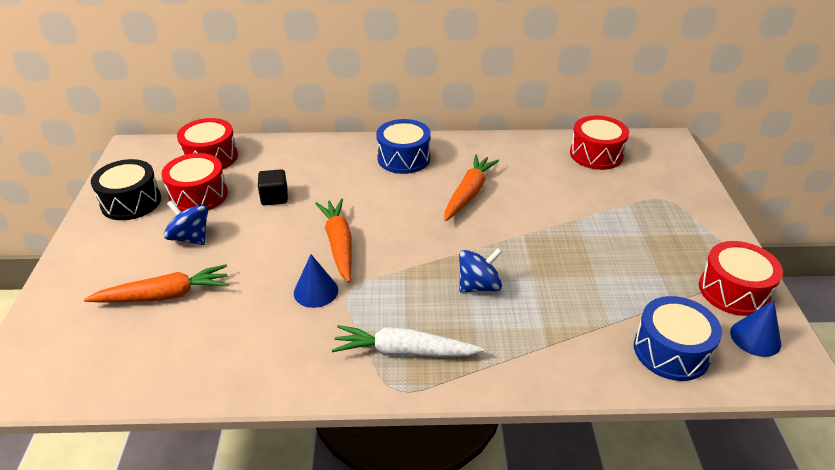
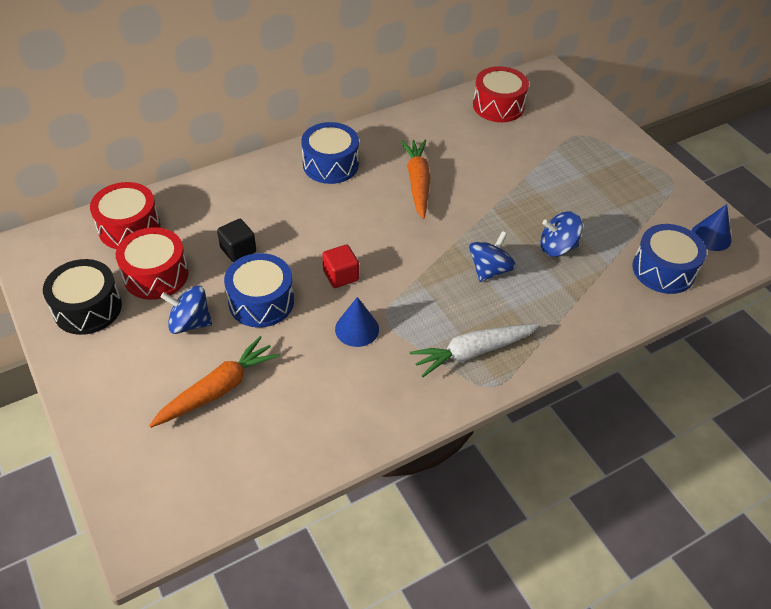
camera: 30 degrees left, 10 degrees up
orange carrot [315,198,352,283] -> red cube [322,245,359,288]
red drum [699,241,783,316] -> none
none -> blue drum [224,253,294,328]
none -> blue spinning top [540,211,583,257]

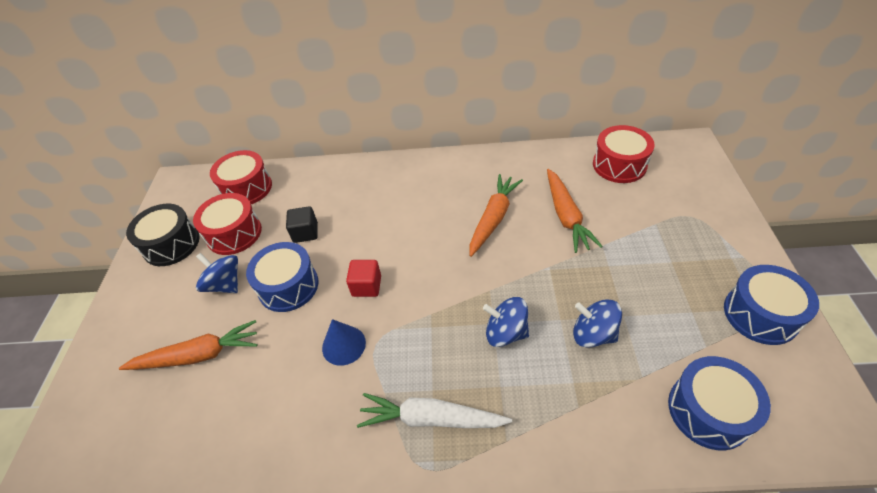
camera: 35 degrees right, 0 degrees up
blue drum [301,122,359,184] -> blue drum moved to [724,265,819,345]
blue spinning top [469,231,516,282] -> blue spinning top turned 135 degrees counterclockwise [483,297,529,347]
blue cone [692,204,732,251] -> none
none -> orange carrot [547,169,603,253]

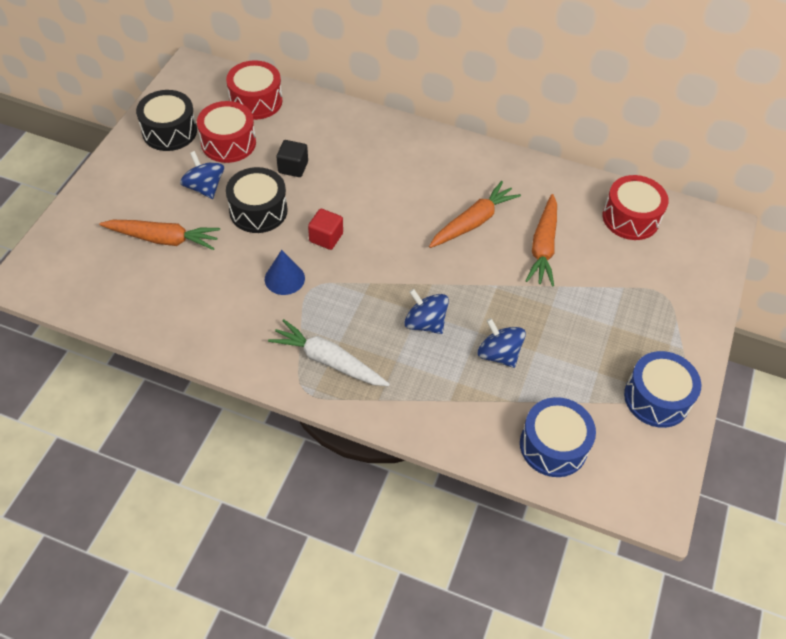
camera: 15 degrees right, 5 degrees up
blue drum [246,242,318,312] -> black drum [226,167,288,233]

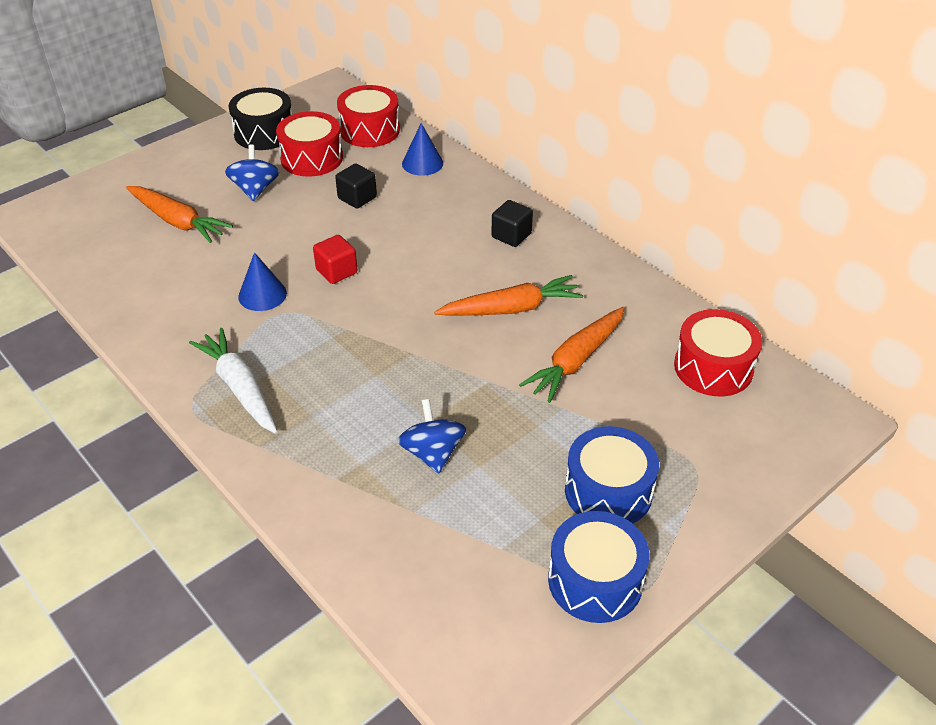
camera: 30 degrees right, 10 degrees down
black drum [226,167,288,233] -> none
blue spinning top [404,289,449,334] -> none
blue drum [520,397,596,477] -> blue drum moved to [565,426,659,524]
none -> blue cone [402,123,443,176]
none -> black cube [491,200,533,247]

